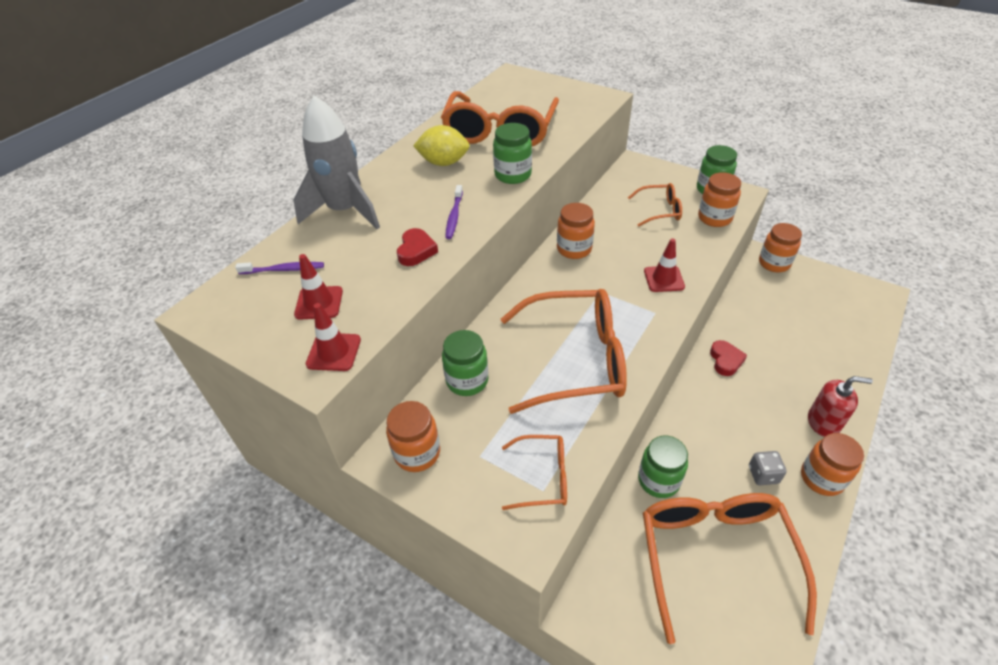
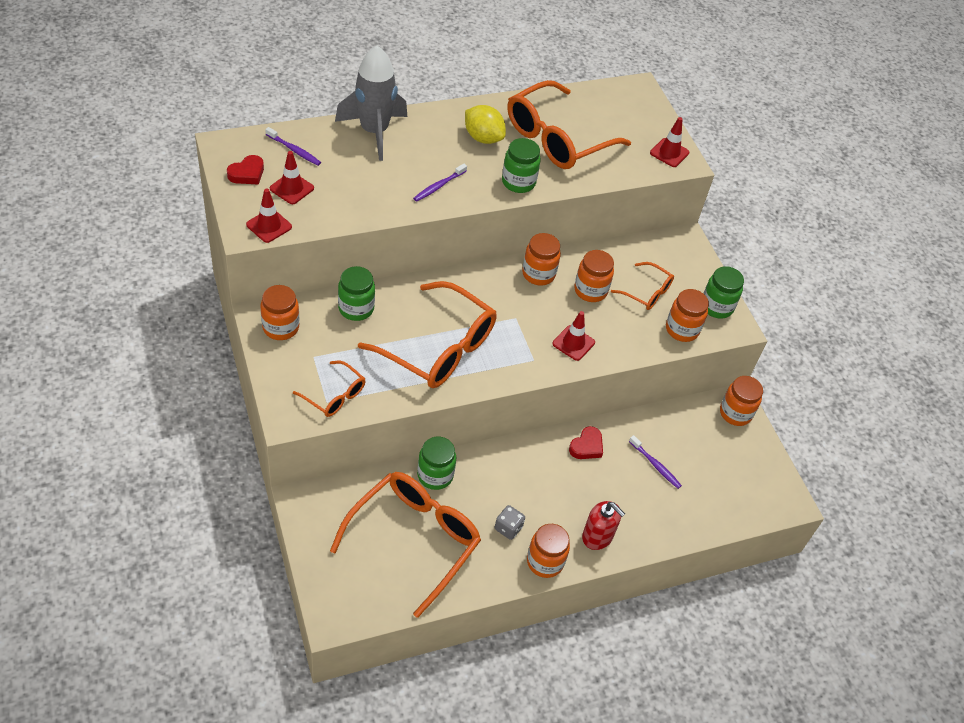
camera: 30 degrees right, 5 degrees up
red heart [397,228,438,266] -> red heart moved to [227,155,264,185]
none -> orange jar [574,250,614,302]
none -> purple toothbrush [629,435,682,489]
none -> red traffic cone [650,117,690,167]

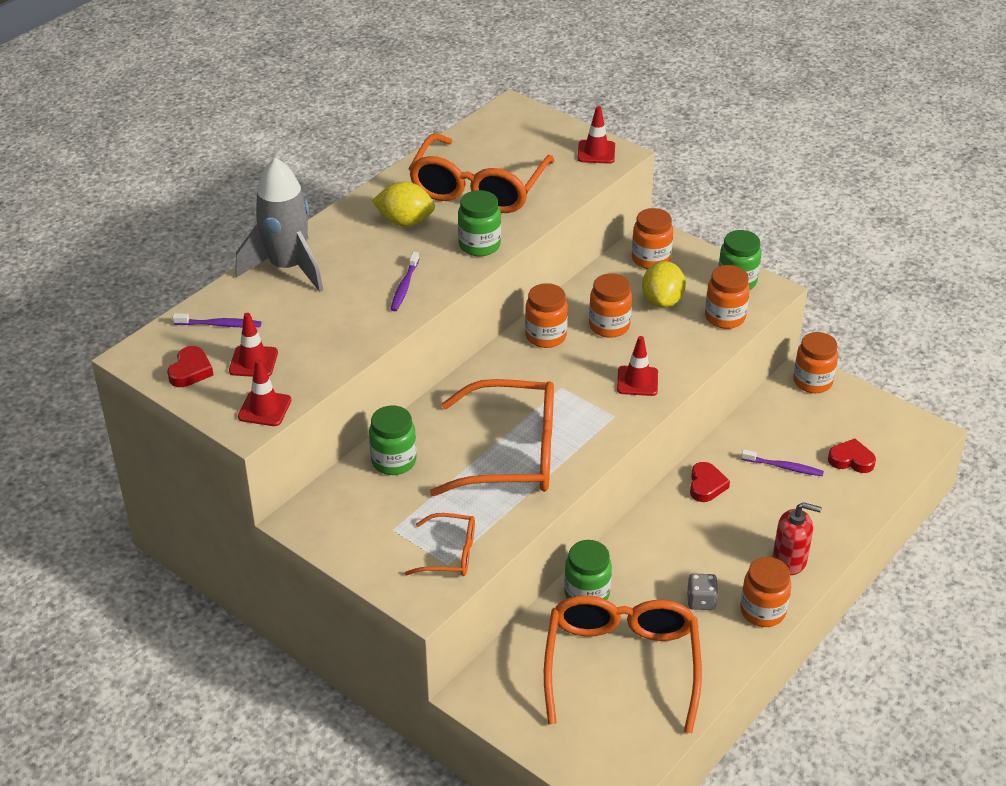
camera: 25 degrees left, 10 degrees down
orange jar [260,285,299,340] -> orange jar moved to [632,208,673,269]
orange glasses [611,262,674,310] -> yellow lemon [642,261,686,308]
none -> red heart [828,439,876,473]

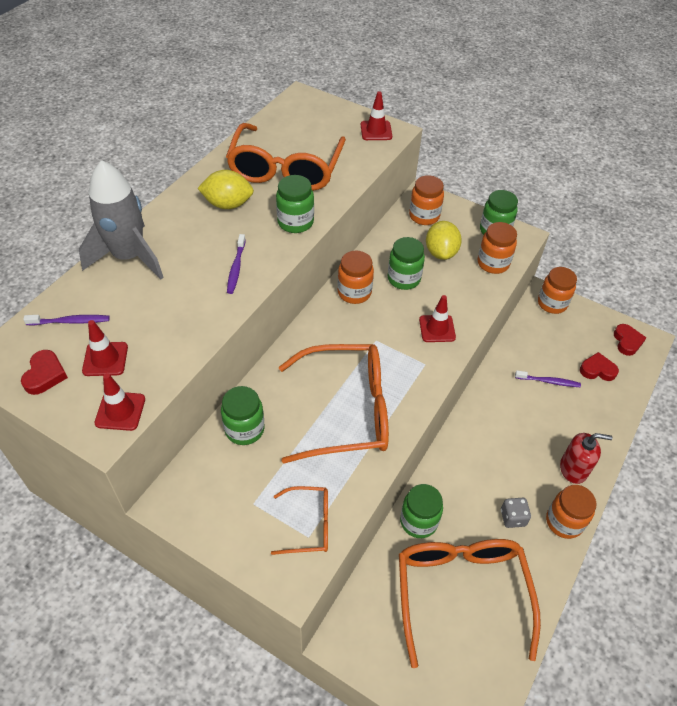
camera: 10 degrees left, 10 degrees up
orange jar [589,273,632,338] -> green jar [388,237,425,290]
red heart [690,462,730,502] -> red heart moved to [614,324,646,356]

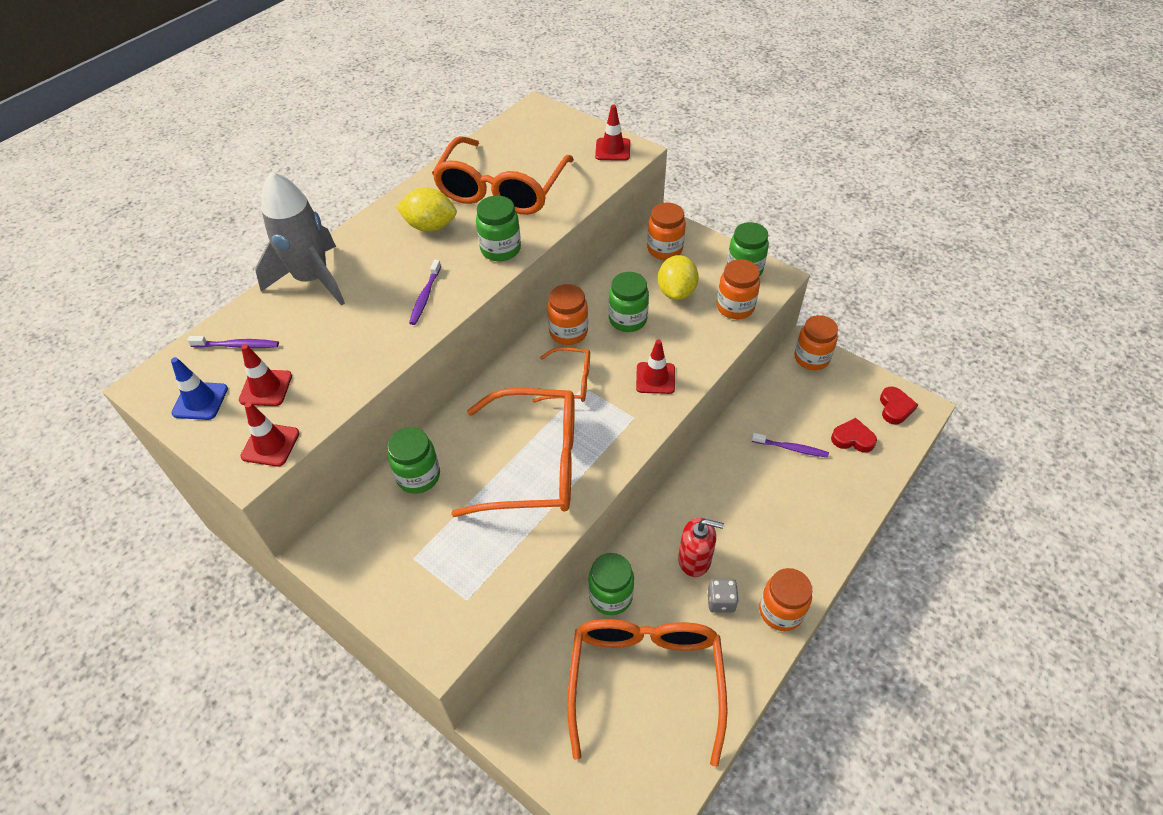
camera: 10 degrees right, 0 degrees up
red heart [21,350,68,395] -> blue traffic cone [171,357,228,420]
orange glasses [271,486,328,555] -> orange glasses moved to [532,347,590,402]
red soap dispenser [560,433,613,484] -> red soap dispenser moved to [678,518,724,577]

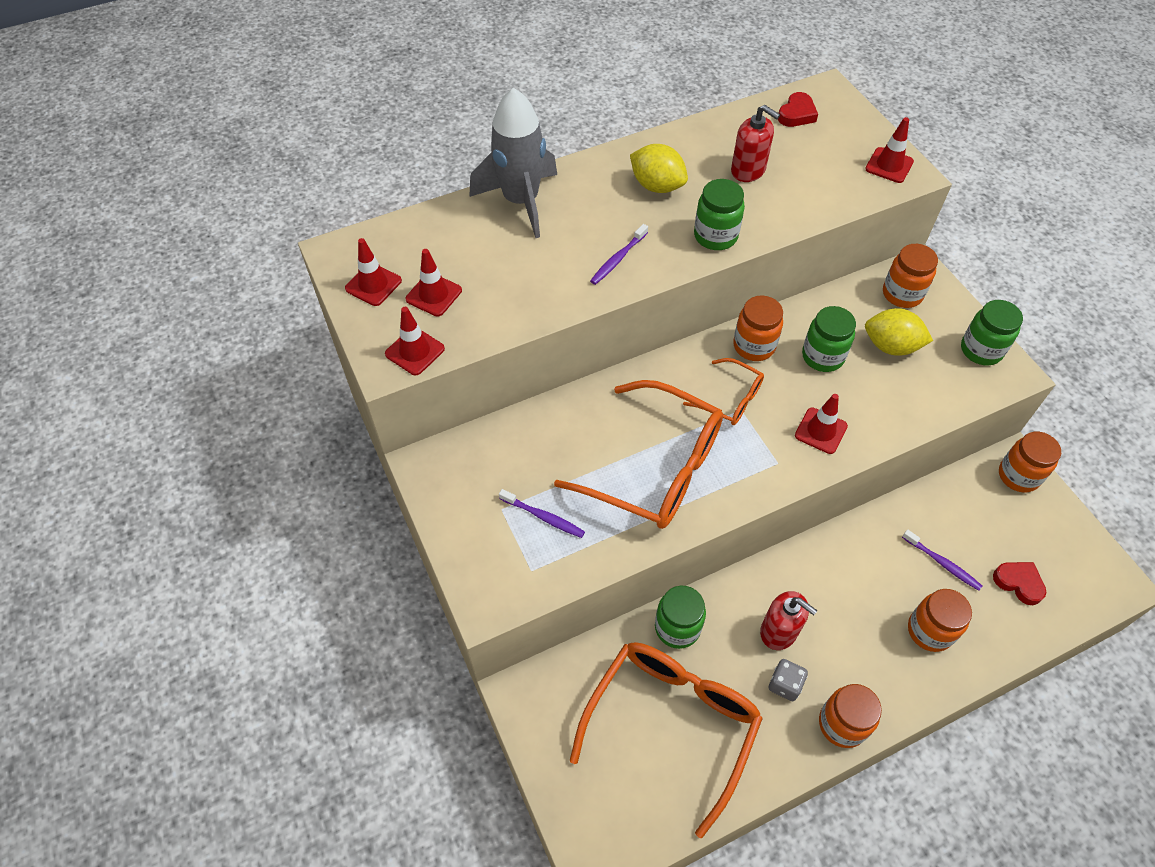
camera: 25 degrees right, 5 degrees up
blue traffic cone [171,357,228,420] -> red traffic cone [345,238,402,306]
purple toothbrush [187,336,279,348] -> purple toothbrush moved to [499,489,585,538]
green jar [387,427,440,493] -> none
orange glasses [432,136,574,215] -> red soap dispenser [731,105,780,182]
yellow lemon [658,255,699,300] -> yellow lemon turned 75 degrees clockwise [865,308,933,356]
orange jar [717,259,760,319] -> orange jar moved to [908,589,972,652]
red heart [880,387,918,425] -> red heart moved to [778,92,818,127]

